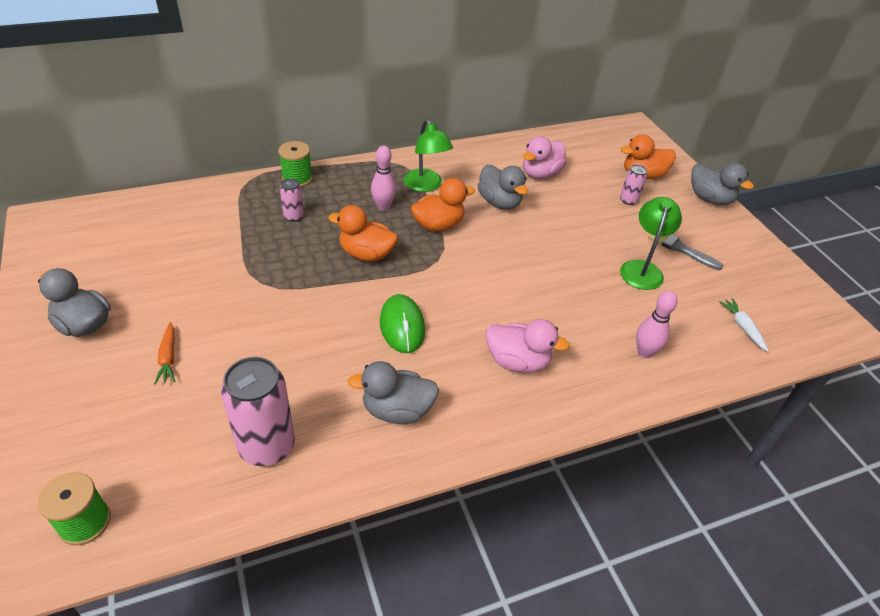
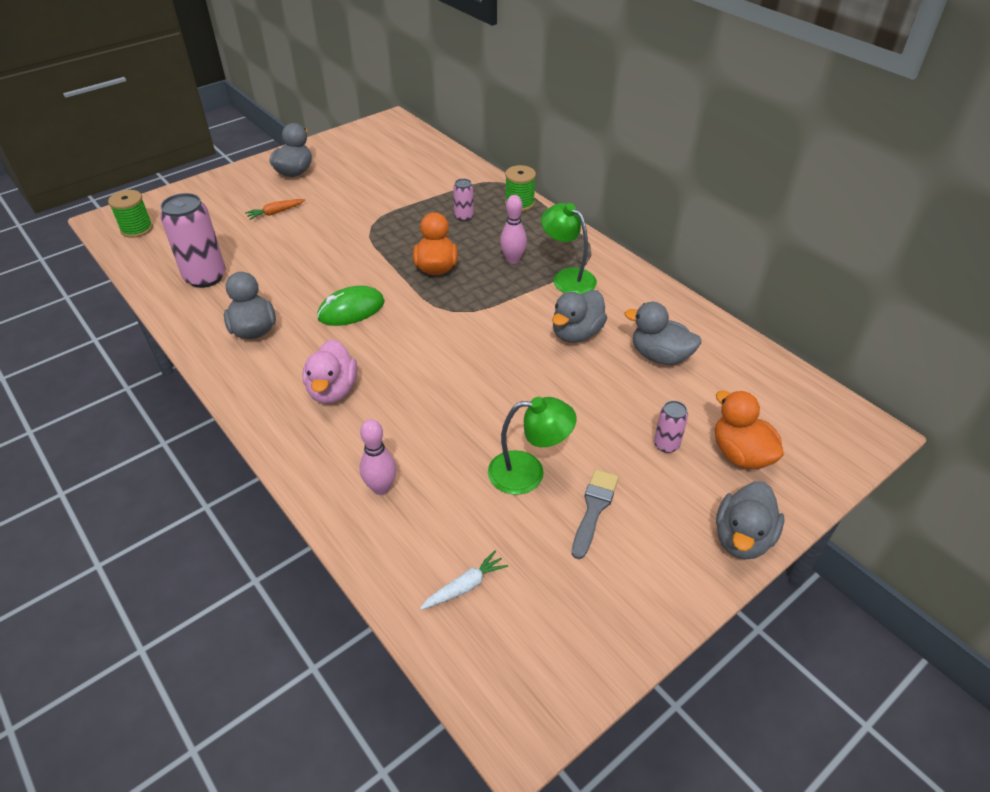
camera: 75 degrees right, 0 degrees up
green lamp [404,119,453,192] -> green lamp turned 90 degrees clockwise [541,203,597,295]
orange duck [411,178,475,231] -> none
pink duck [523,136,566,179] -> grey duck [625,302,702,365]

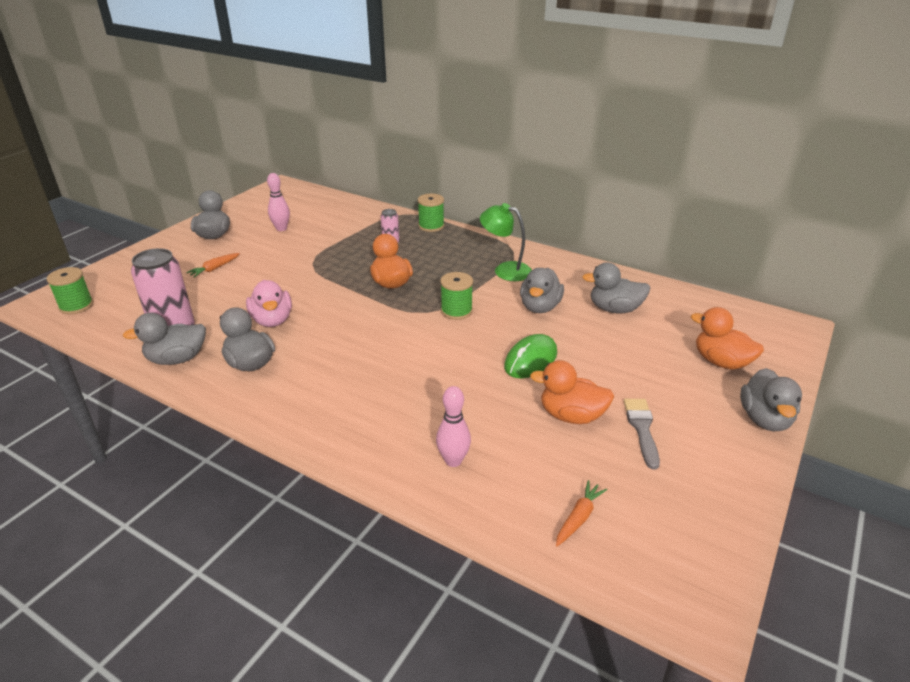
camera: 20 degrees left, 10 degrees down
pink duck [302,339,357,404] -> pink duck moved to [246,280,292,327]
green mouse [317,285,385,326] -> green mouse moved to [504,334,557,378]
white carrot [420,550,508,610] -> orange carrot [556,480,608,547]
green lamp [488,397,577,495] -> orange duck [530,360,614,424]
pink bowling pin [500,195,527,264] -> pink bowling pin moved to [267,173,290,231]
pink can [654,401,688,453] -> none
none -> grey duck [123,313,206,365]
none -> green spool [440,272,473,320]

